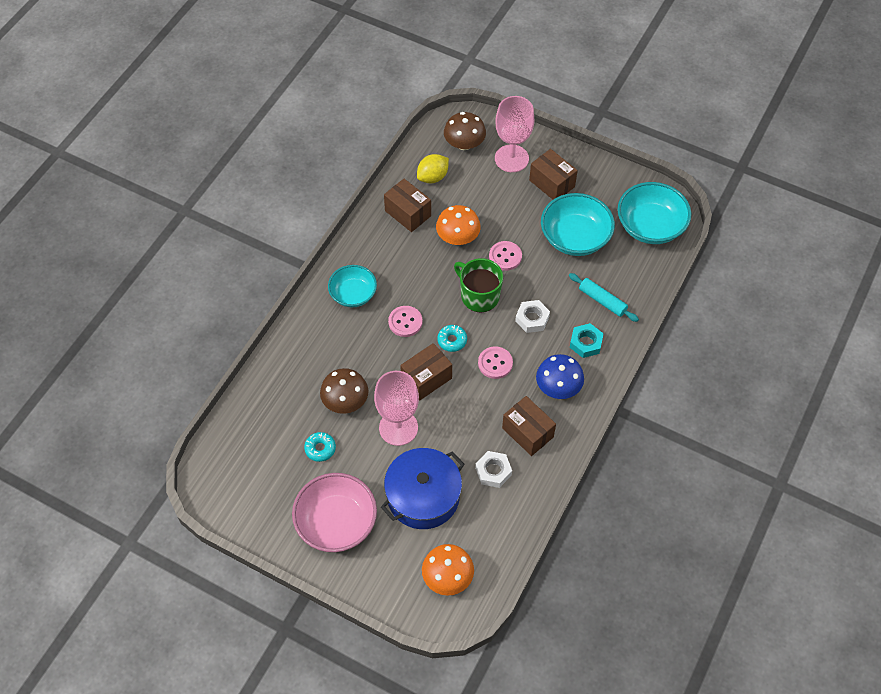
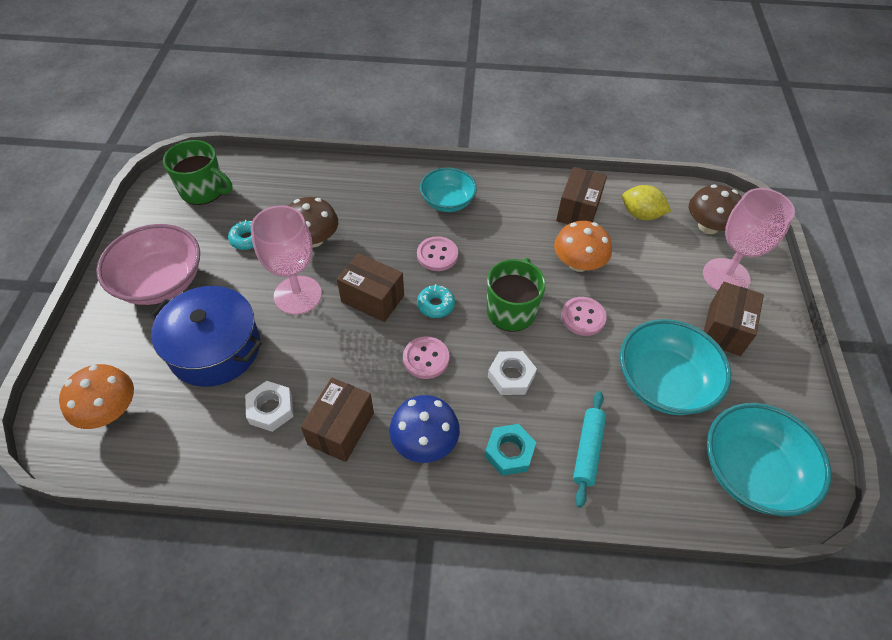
camera: 65 degrees right, 5 degrees down
none -> green mug [163,140,233,205]

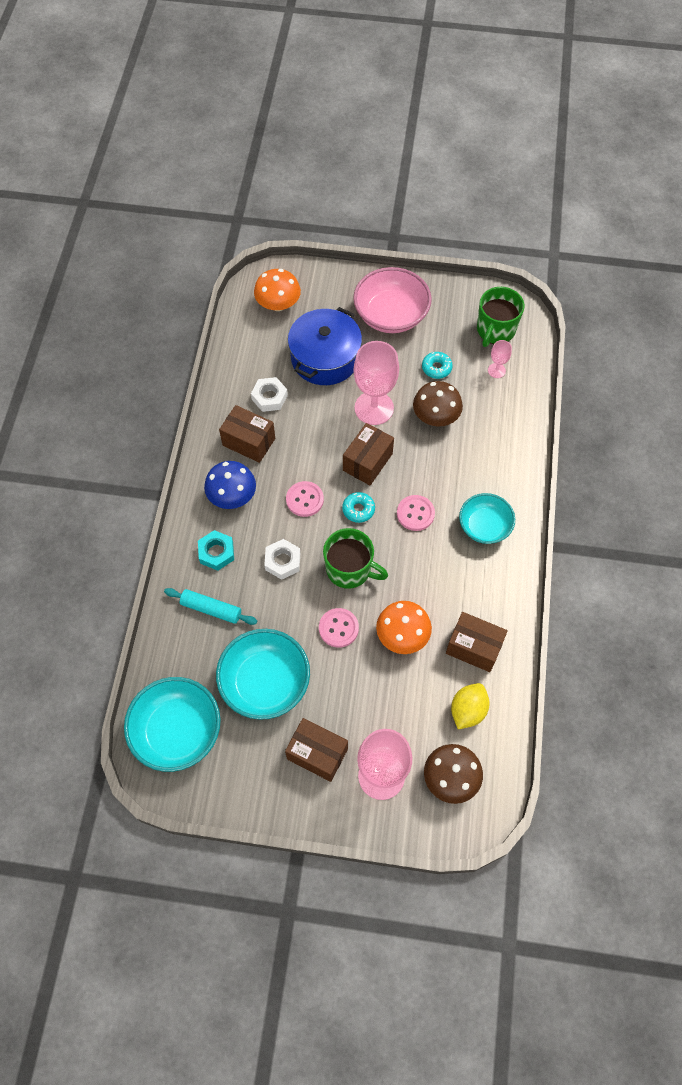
camera: 95 degrees right, 10 degrees up
none -> pink goblet [488,340,512,378]

